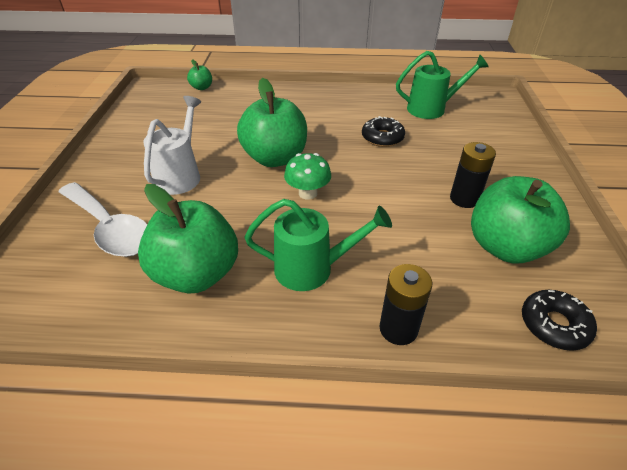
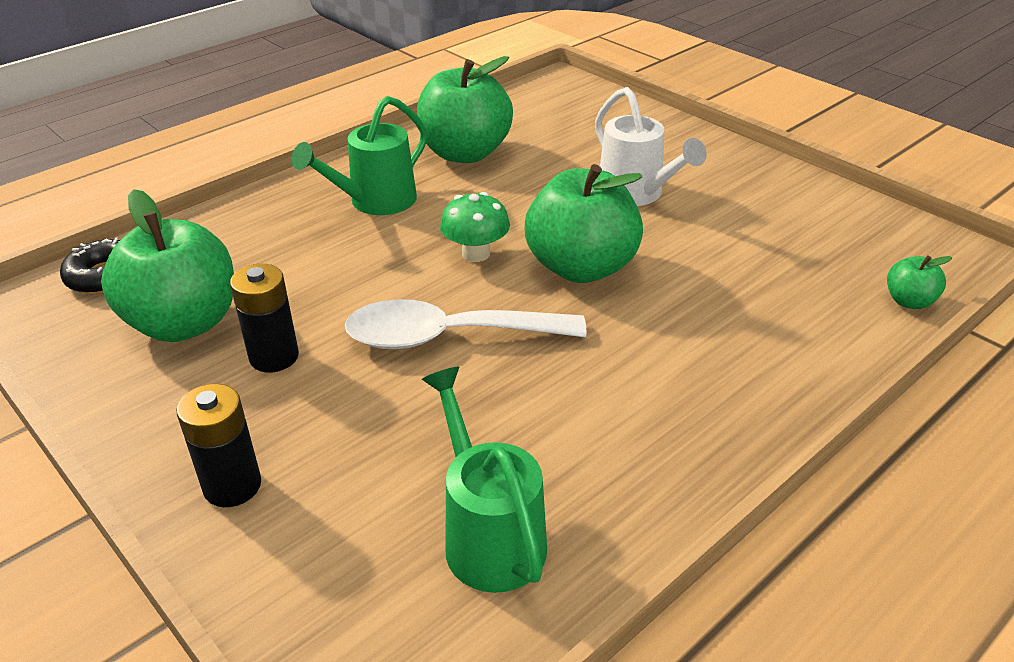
camera: 135 degrees right, 5 degrees down
white spoon [58,182,147,257] -> white spoon moved to [345,299,587,349]
black donut [362,116,405,147] -> none
black battery [379,264,432,345] -> black battery moved to [177,384,261,507]
green watering can [396,51,489,119] -> green watering can turned 120 degrees clockwise [422,366,547,593]

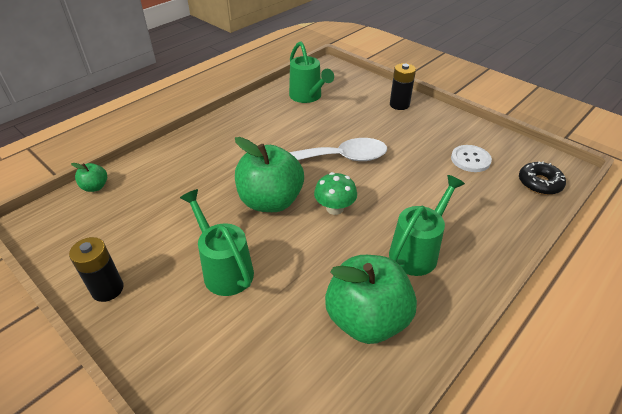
camera: 175 degrees right, 5 degrees up
green apple [101,189,234,342] -> white button [451,145,492,172]
black battery [230,264,299,372] -> black battery moved to [69,237,124,302]
white watering can [595,87,707,206] -> green watering can [180,189,254,296]

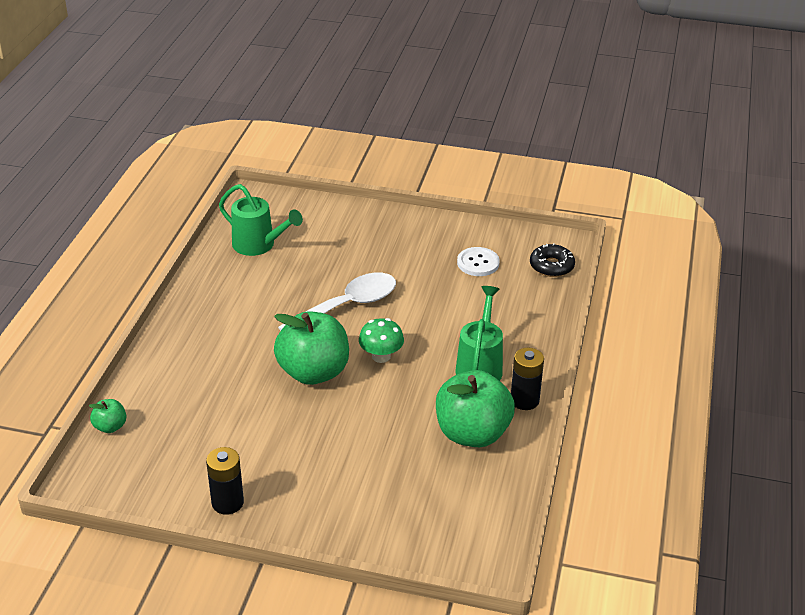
camera: 30 degrees left, 5 degrees down
green watering can [180,189,254,296] -> none
black battery [390,63,416,110] -> black battery moved to [511,348,544,410]

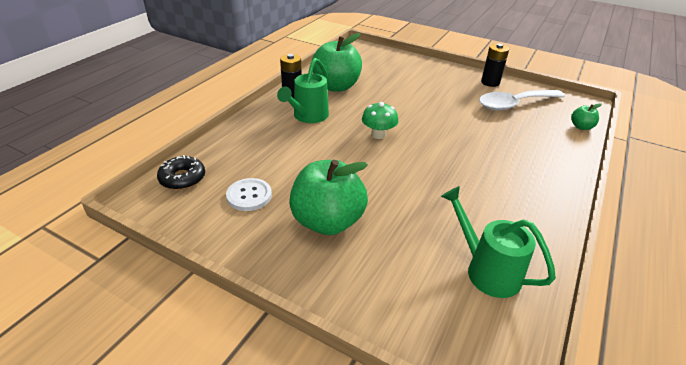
camera: 165 degrees left, 0 degrees up
green apple [274,311,349,385] -> green apple moved to [289,160,368,235]
white spoon [278,273,396,331] -> white spoon moved to [479,90,565,111]

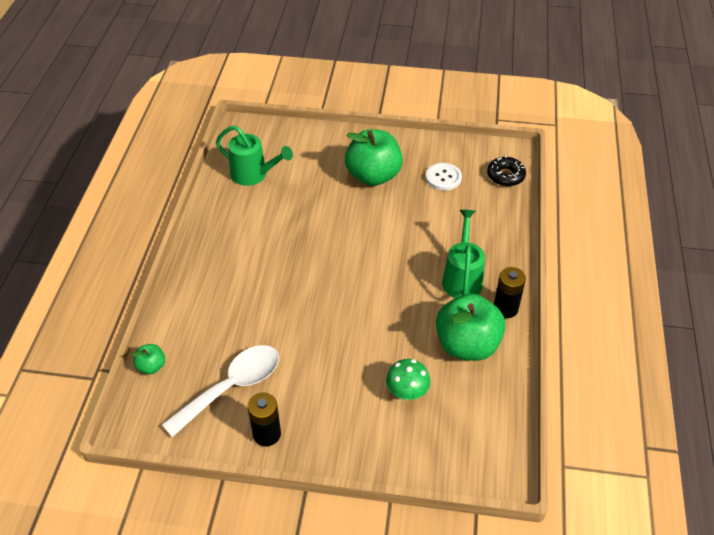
camera: 160 degrees right, 10 degrees up
green mushroom [362,102,398,139] -> green mushroom moved to [386,359,430,400]

